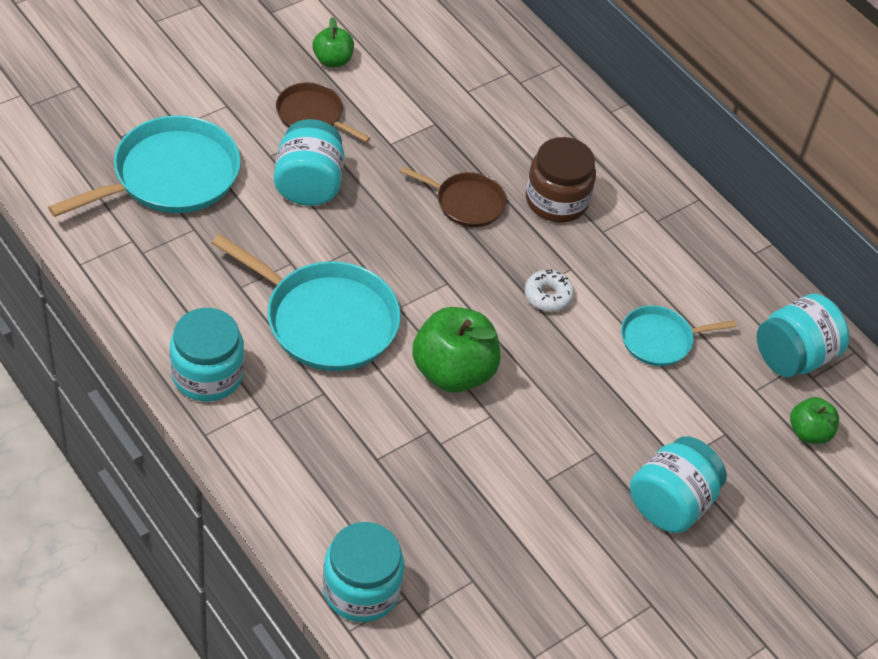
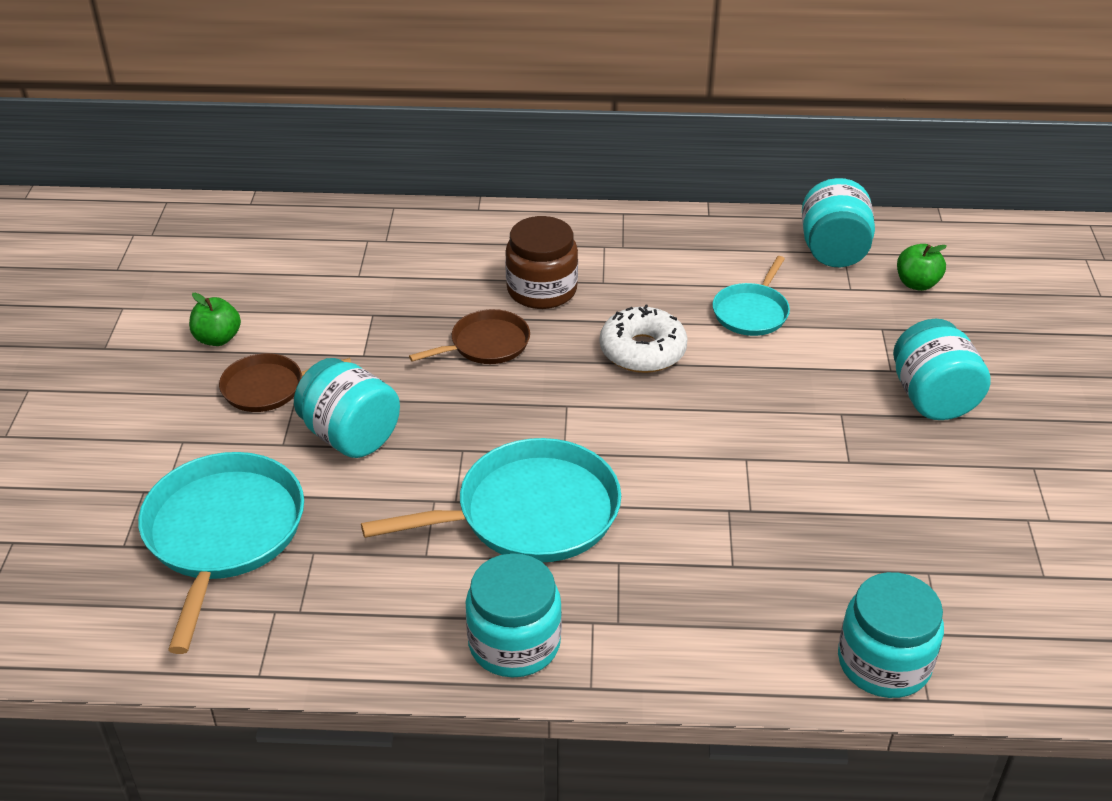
camera: 45 degrees left, 10 degrees down
green apple [412,307,500,393] -> none
white donut [525,269,574,312] -> white donut [600,304,688,373], size x1.60

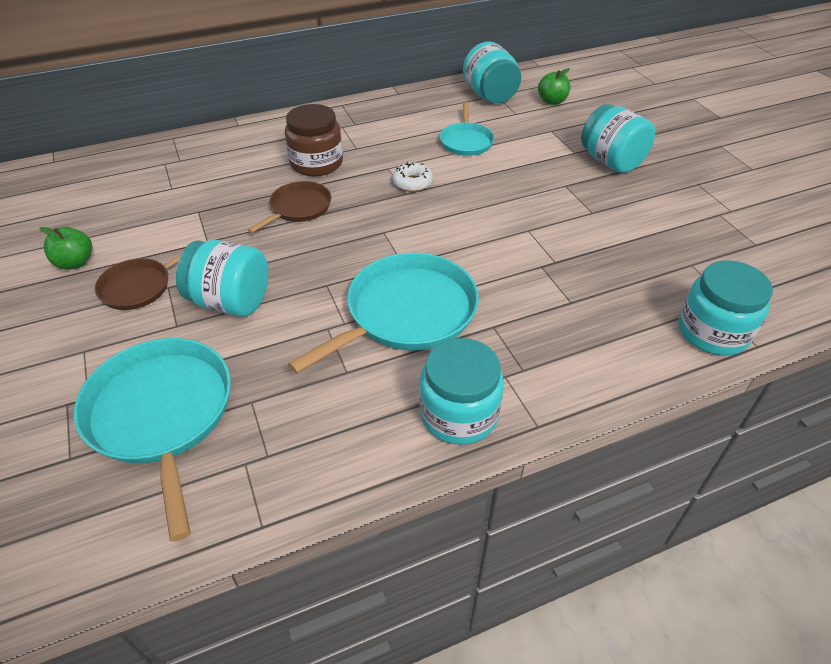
camera: 25 degrees left, 5 degrees up
white donut [600,304,688,373] -> white donut [392,162,433,192], size x0.63

